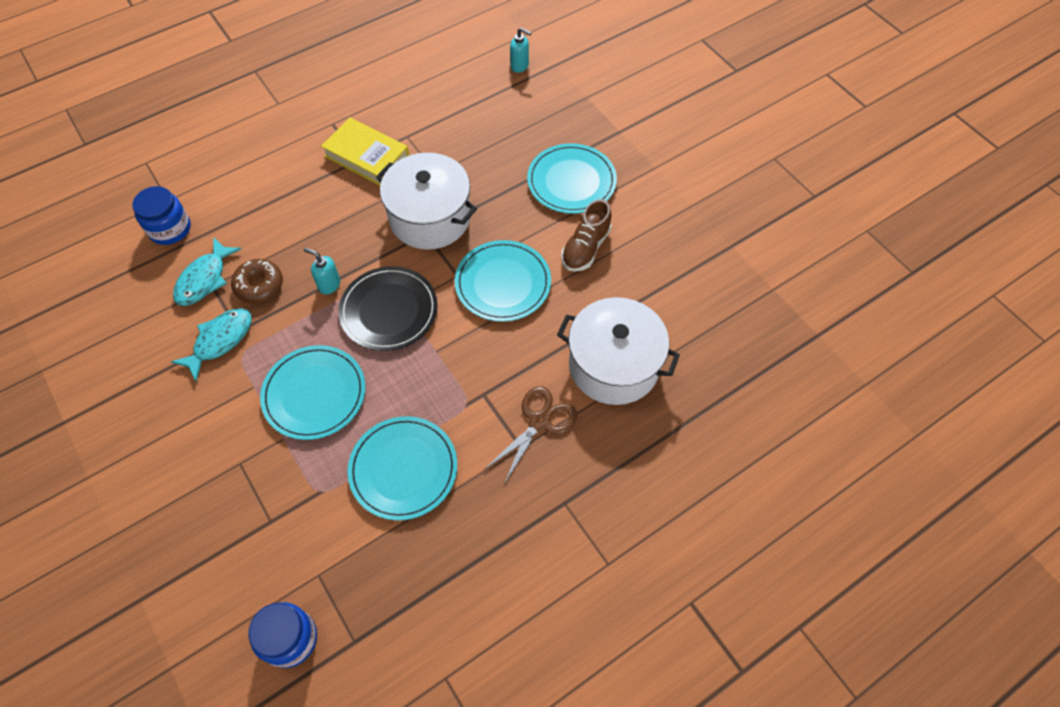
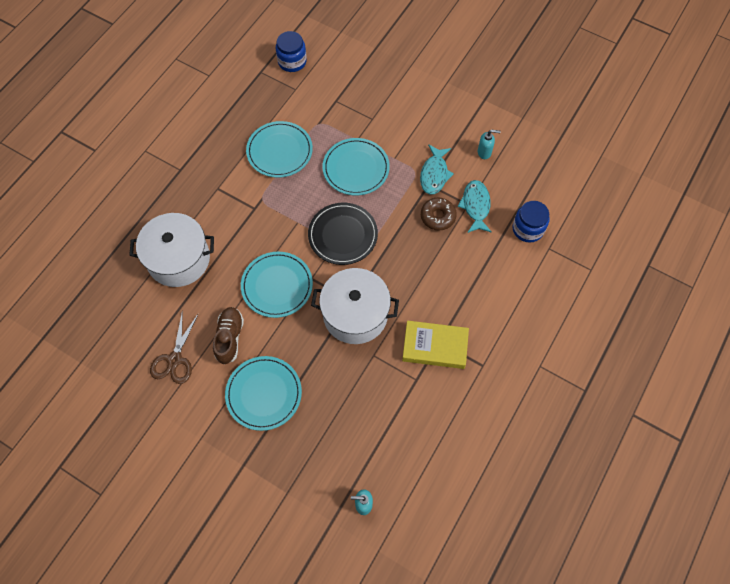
camera: 155 degrees right, 5 degrees up
turquoise soap dispenser [304,248,340,295] -> turquoise soap dispenser moved to [478,129,501,159]
brown scissors [484,386,577,484] -> brown scissors moved to [150,310,199,384]

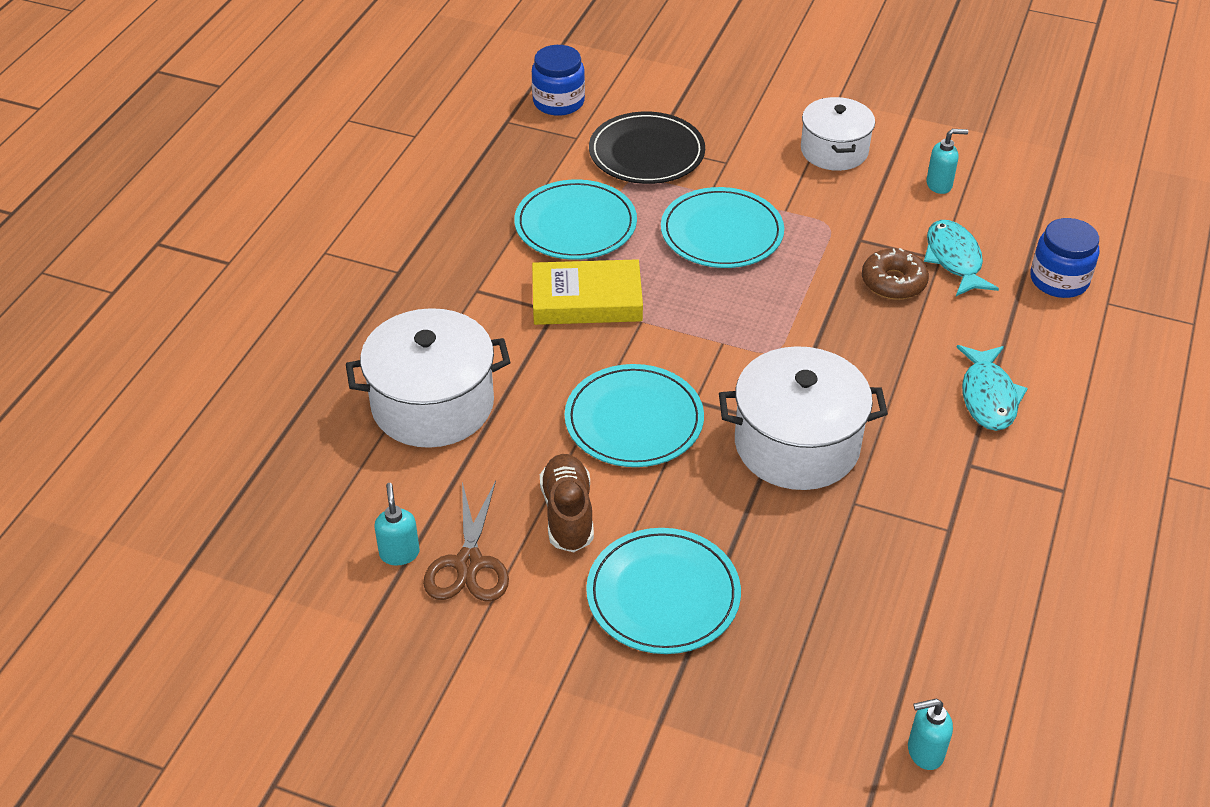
camera: 10 degrees left, 20 degrees down
black plate [308,203,378,265] -> black plate moved to [589,112,705,184]
yellow book [402,321,469,369] -> yellow book moved to [532,259,643,325]
turquoise fish [420,144,454,195] -> turquoise fish moved to [957,345,1028,431]
none -> turquoise soap dispenser [374,483,420,565]
none -> white pot [801,97,875,171]

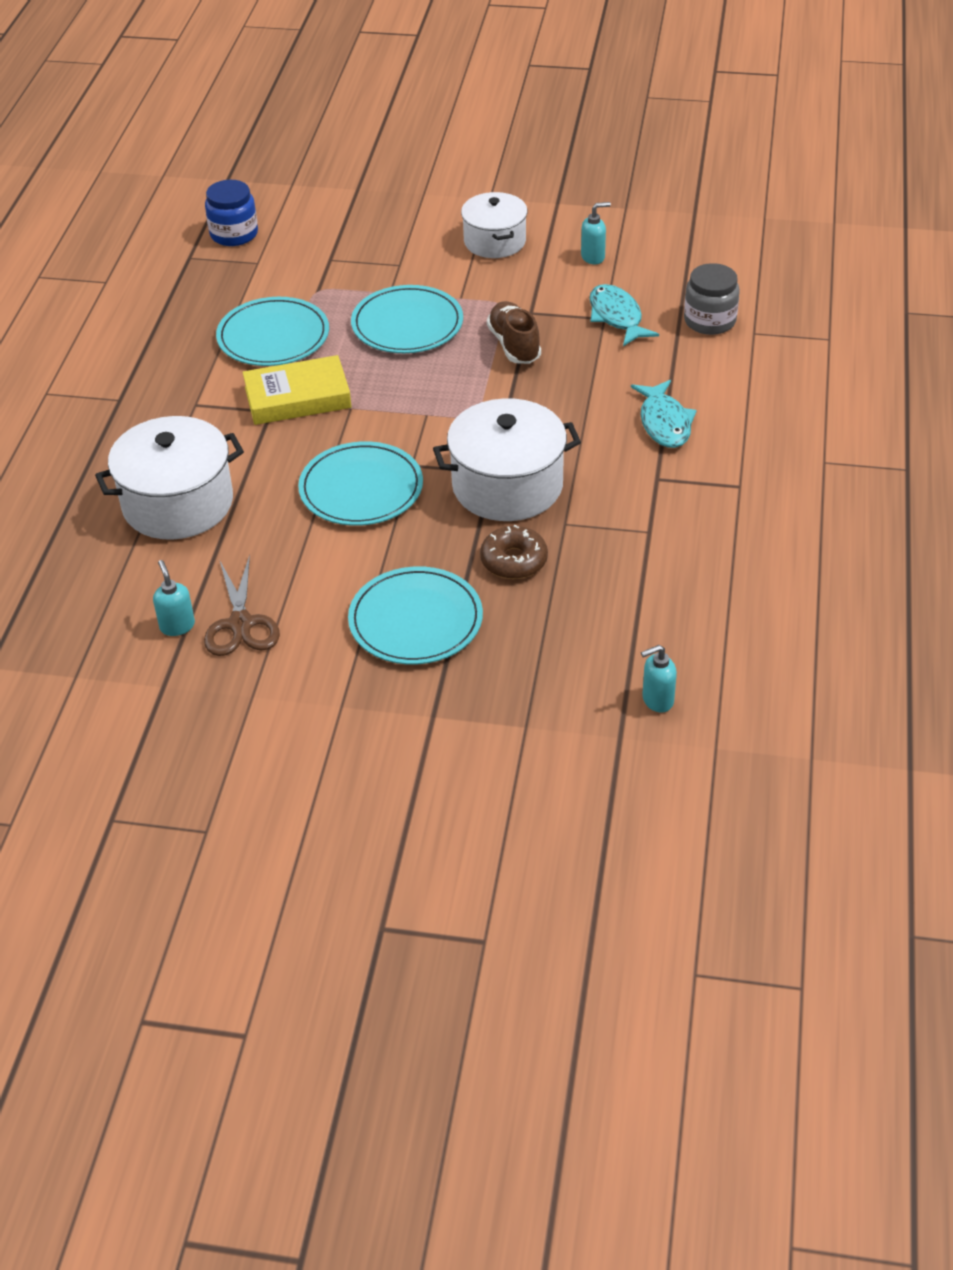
camera: 10 degrees left, 0 degrees up
brown shoe [540,454,594,552] -> brown shoe moved to [487,301,541,364]
black plate [589,112,705,184] -> none
brown donut [862,248,929,300] -> brown donut moved to [480,525,548,579]
blue jar [1030,218,1099,298] -> grey jar [684,263,740,335]

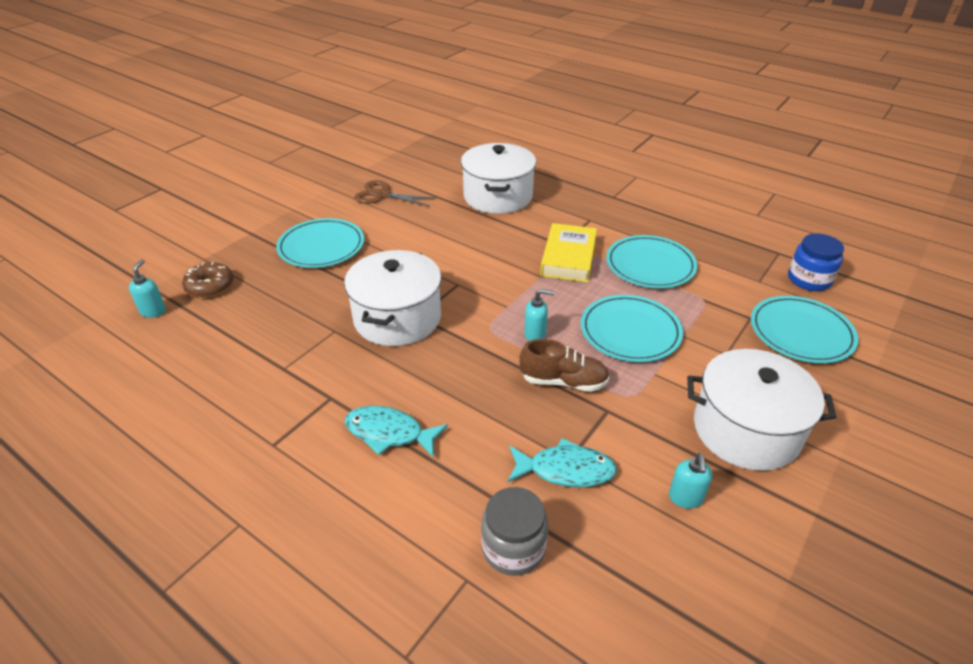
camera: 115 degrees right, 5 degrees down
turquoise soap dispenser [153,560,195,636] -> turquoise soap dispenser moved to [524,289,554,341]
turquoise plate [298,441,423,526] -> turquoise plate moved to [751,296,859,363]
white pot [461,192,528,258] -> white pot [687,349,837,471], size x1.52
brown donut [480,525,548,579] -> brown donut moved to [182,262,234,298]

